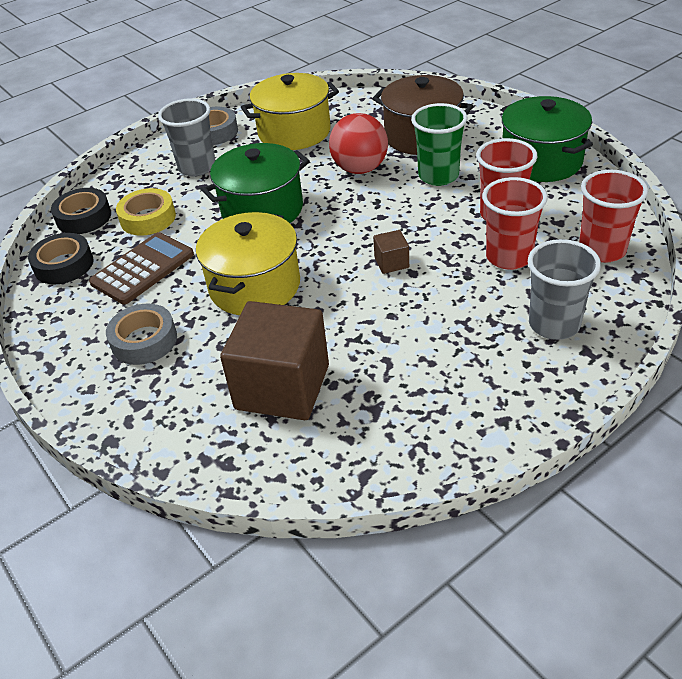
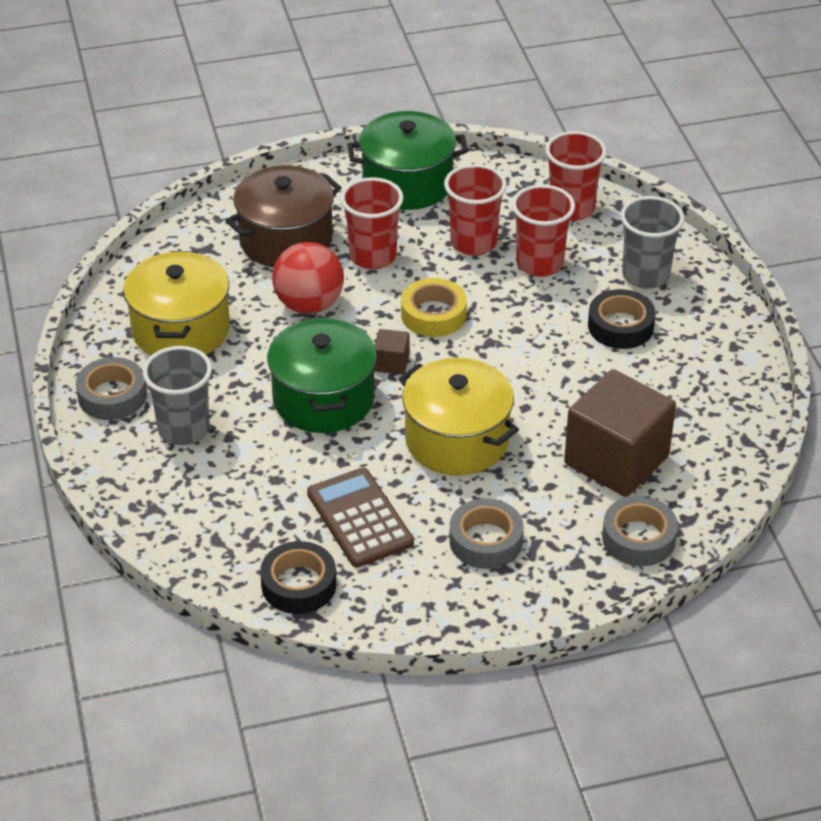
camera: 70 degrees left, 0 degrees up
black tape [51,188,111,234] -> black tape moved to [588,289,656,349]
yellow tape [116,188,176,236] -> yellow tape moved to [401,278,467,337]
brown cube [373,230,409,274] -> brown cube moved to [374,329,410,375]
green cup [411,103,467,186] -> red cup [340,177,404,270]
none -> grey tape [602,496,678,566]

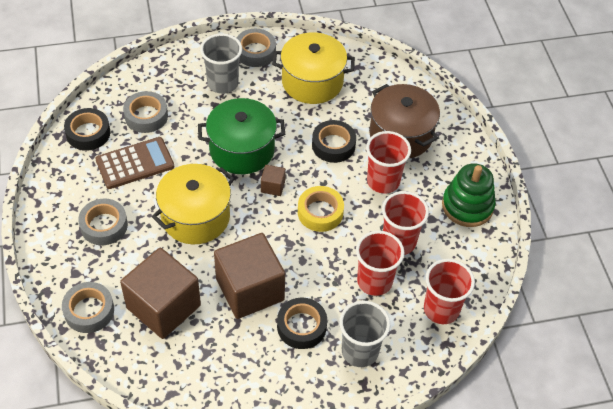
camera: 90 degrees right, 10 degrees up
red ball [272,242,344,314] -> black tape [312,120,356,163]
green pot [347,111,468,210] -> green stacking toy [442,163,495,227]
none -> grey tape [123,91,168,133]
none -> brown cube [214,233,285,319]

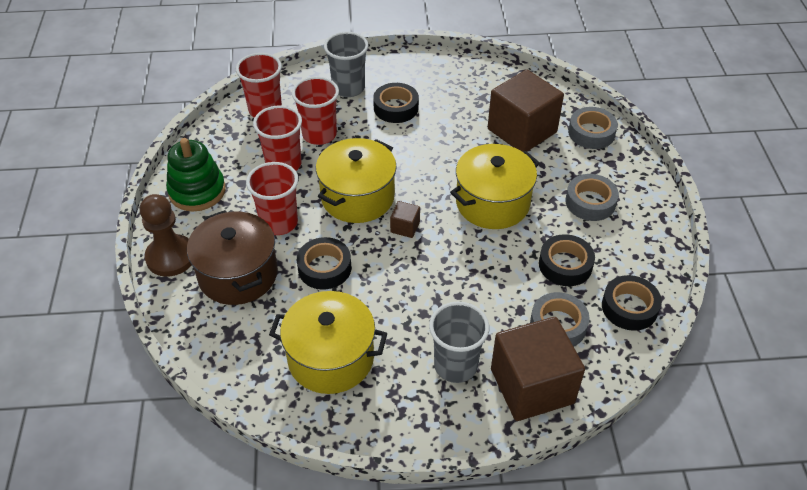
camera: 170 degrees left, 5 degrees down
brown calculator [95,137,174,189] -> black tape [539,234,595,286]
green pot [198,98,285,174] -> none
brown cube [214,233,285,319] -> brown cube moved to [491,317,585,421]
grey tape [237,29,276,67] -> none
yellow tape [298,186,344,232] -> yellow pot [316,138,396,223]
none -> brown pawn [140,194,191,277]

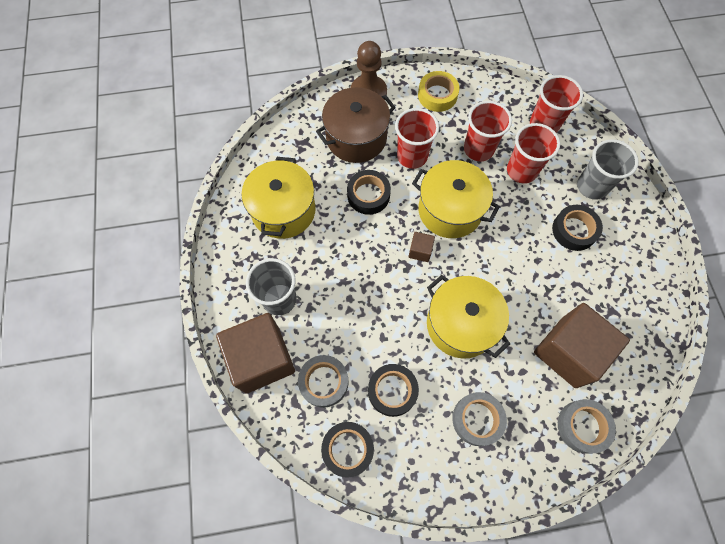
camera: 85 degrees right, 20 degrees up
green stacking toy [166,138,225,211] -> yellow tape [418,71,460,112]

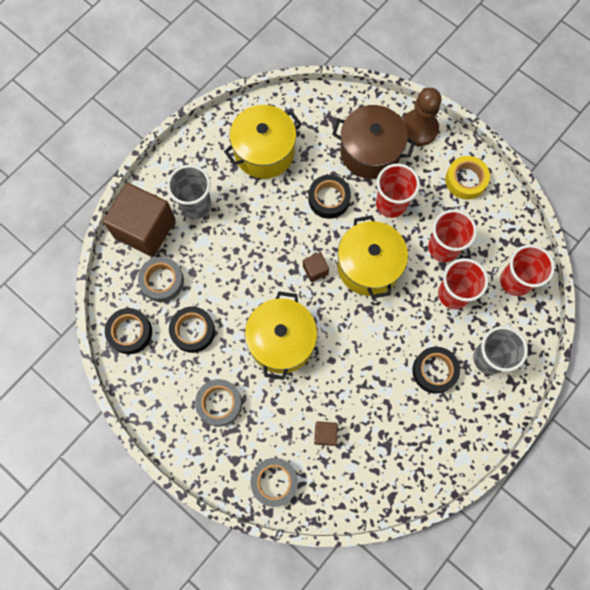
camera: 50 degrees right, 5 degrees up
brown cube [534,303,630,388] -> brown cube [314,421,338,446], size x0.42

